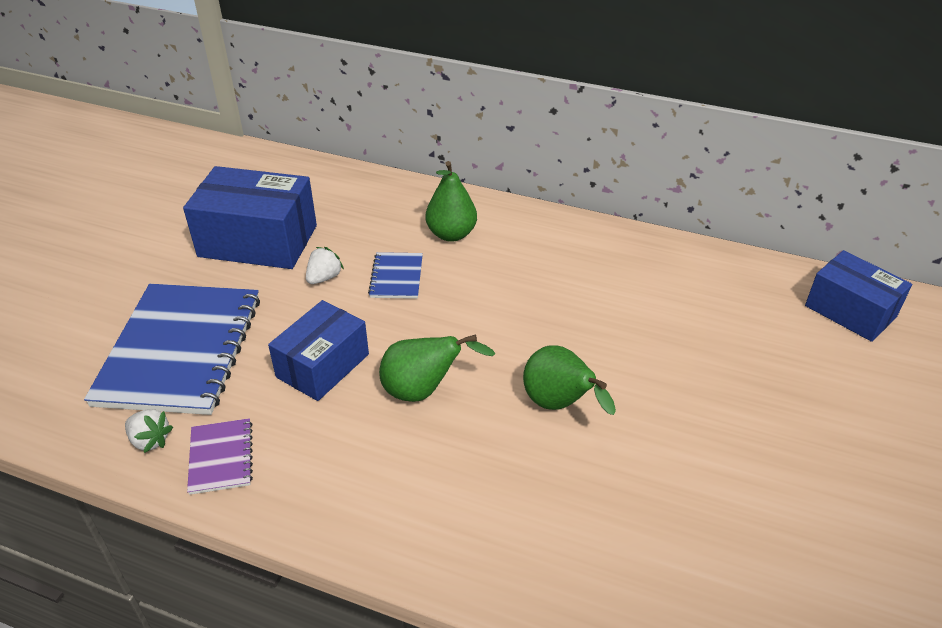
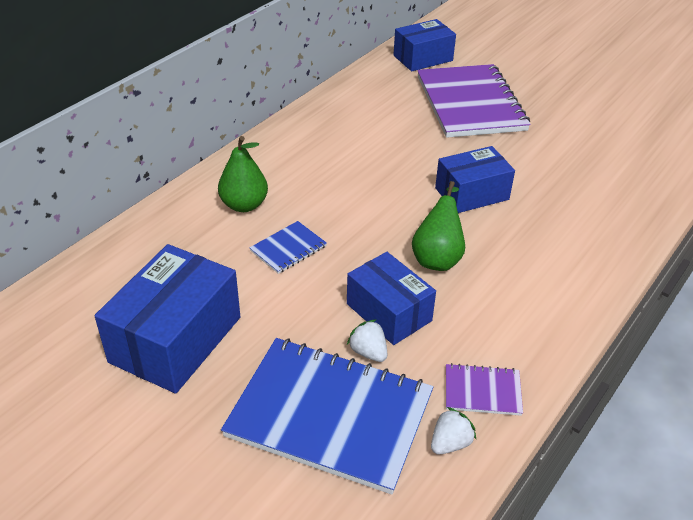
camera: 75 degrees left, 0 degrees up
white strawberry [306,247,344,284] -> white strawberry moved to [347,319,387,362]
blue notebook [368,252,423,299] -> blue notebook turned 60 degrees counterclockwise [249,221,327,274]
green pear [523,345,616,415] -> blue box [435,146,515,213]
none -> purple notebook [417,64,531,138]

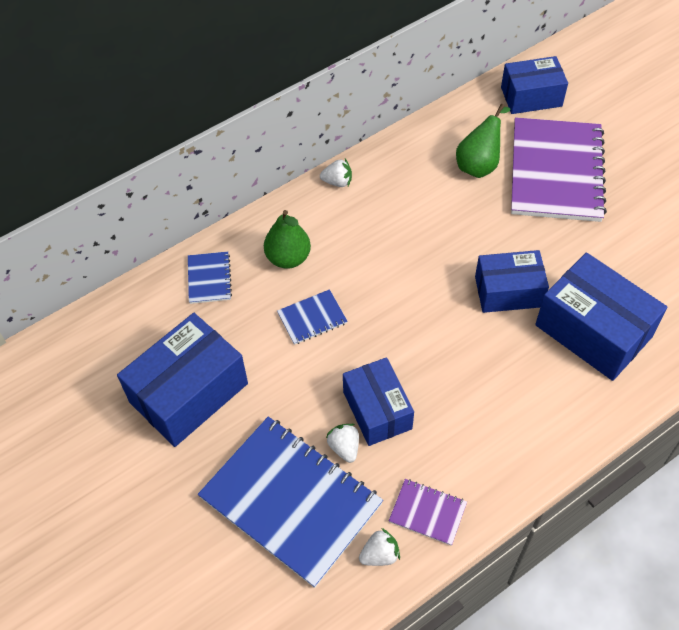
camera: 20 degrees right, 15 degrees up
green pear [412,181,465,271] -> green pear moved to [456,104,510,178]
none -> blue notebook [188,252,232,304]
none -> white strawberry [320,159,352,187]
none -> blue box [535,252,668,381]

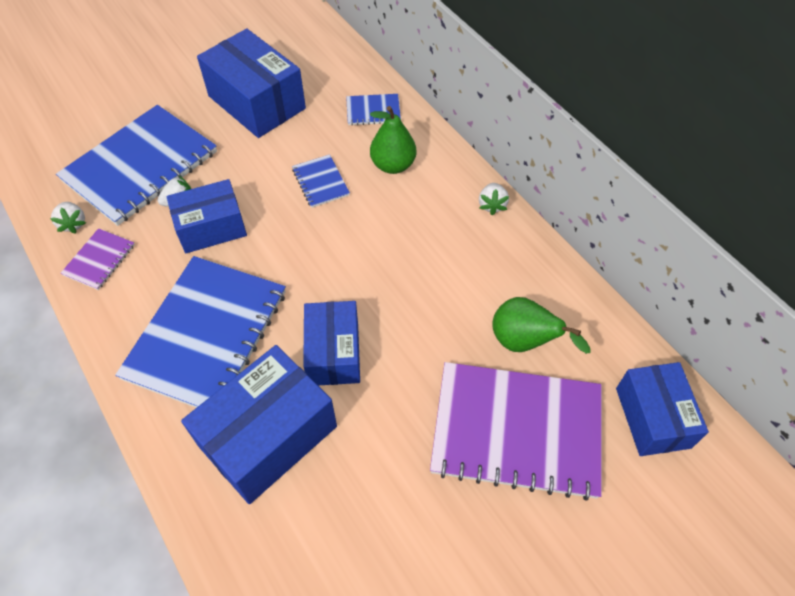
camera: 90 degrees right, 0 degrees up
none -> blue notebook [115,256,286,408]

